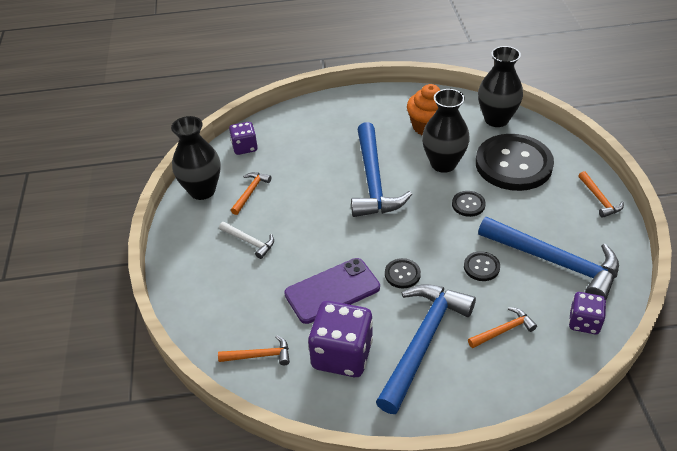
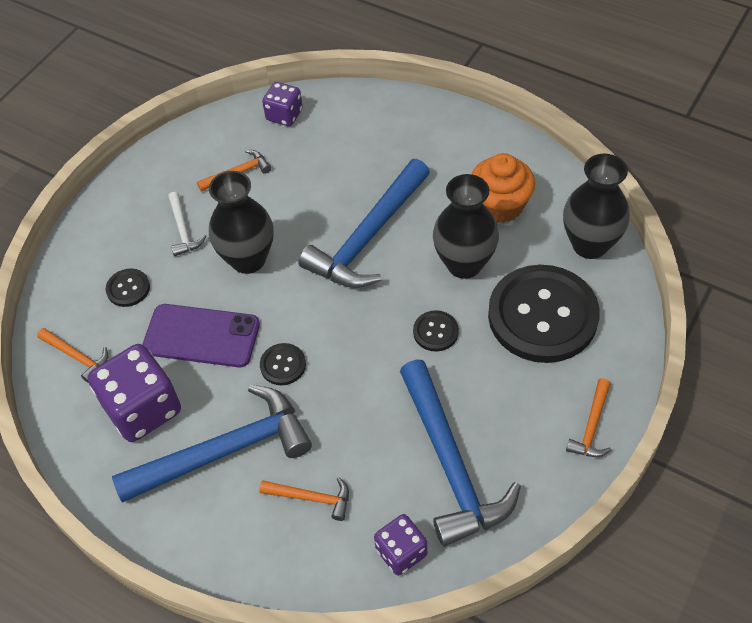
camera: 40 degrees right, 10 degrees up
black vase [171,116,221,200] -> black vase moved to [209,171,273,274]
black button [464,251,500,281] -> black button moved to [106,269,150,307]

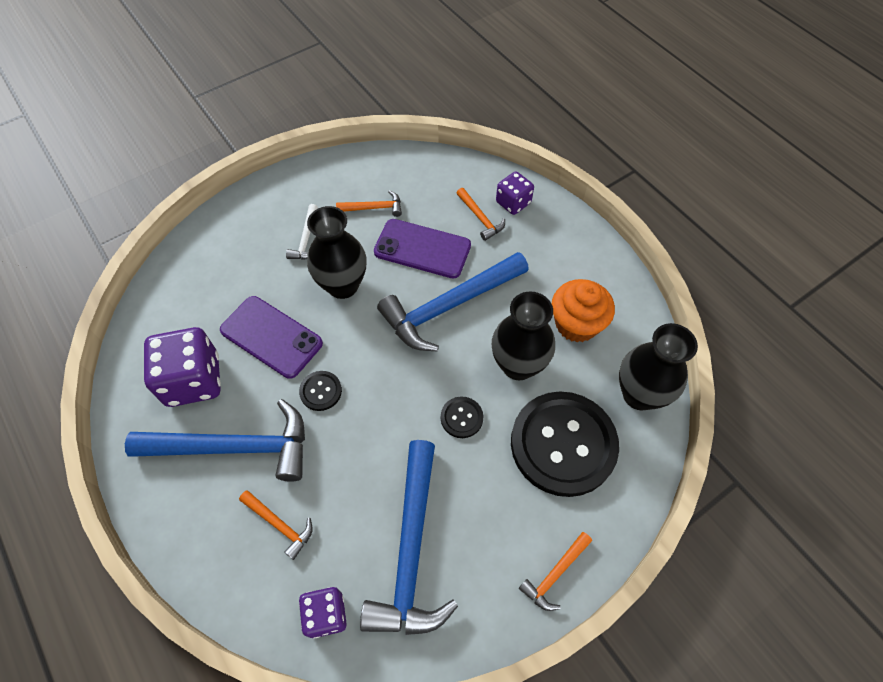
camera: 20 degrees right, 5 degrees up
orange hammer [37,328,108,383] -> orange hammer moved to [457,188,505,241]
black button [106,269,150,307] -> none
purple dice [262,82,303,126] -> purple dice moved to [496,171,534,215]
none -> purple phone [374,219,471,279]

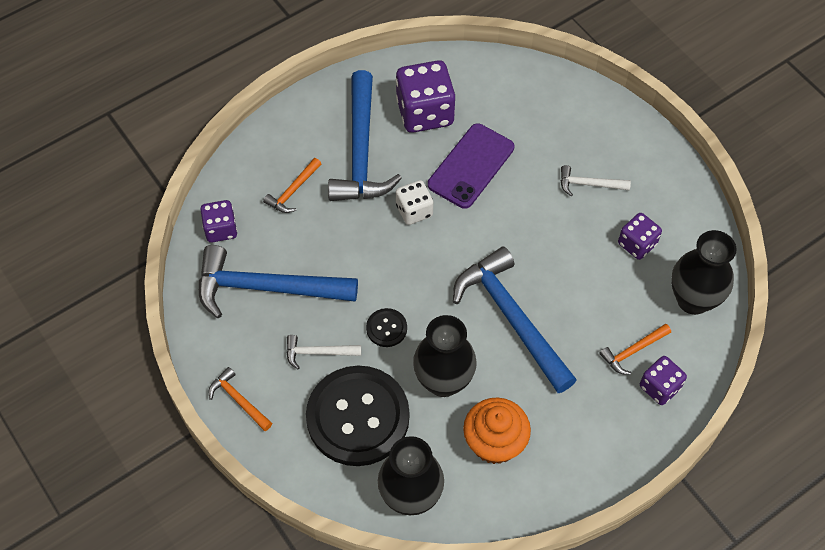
camera: 90 degrees right, 0 degrees up
black button [299,371,342,411] -> white dice [396,180,433,225]
black vase [307,206,367,299] -> black vase moved to [671,230,736,315]
orange hammer [336,190,402,217] -> purple dice [618,213,662,260]
purple phone [374,219,471,279] -> none
none -> white hammer [286,335,361,369]

